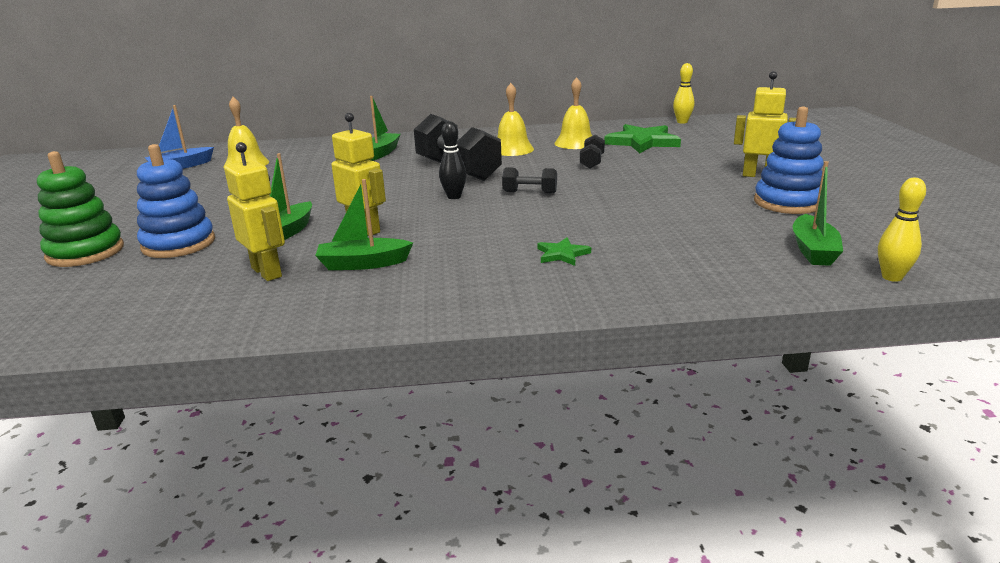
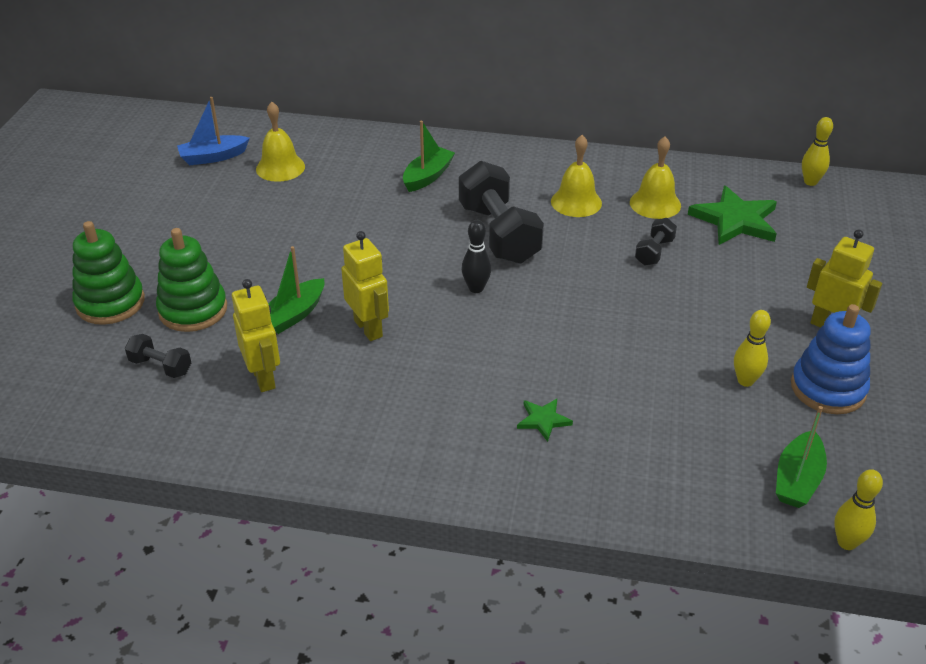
camera: 15 degrees right, 15 degrees up
blue stacking toy [137,144,215,258] -> green stacking toy [156,228,227,332]
green boat [315,179,413,270] -> none
black dumbbell [502,167,557,193] -> black dumbbell moved to [125,334,191,378]
none -> yellow bowling pin [734,310,771,387]

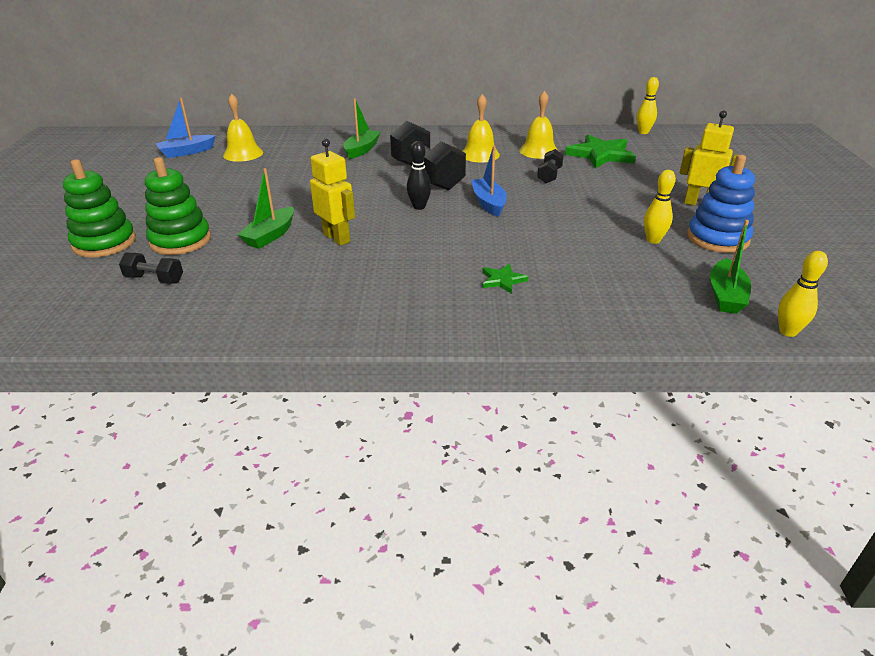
camera: 10 degrees left, 5 degrees down
yellow robot [232,279,280,392] -> none
none -> blue boat [471,146,507,217]

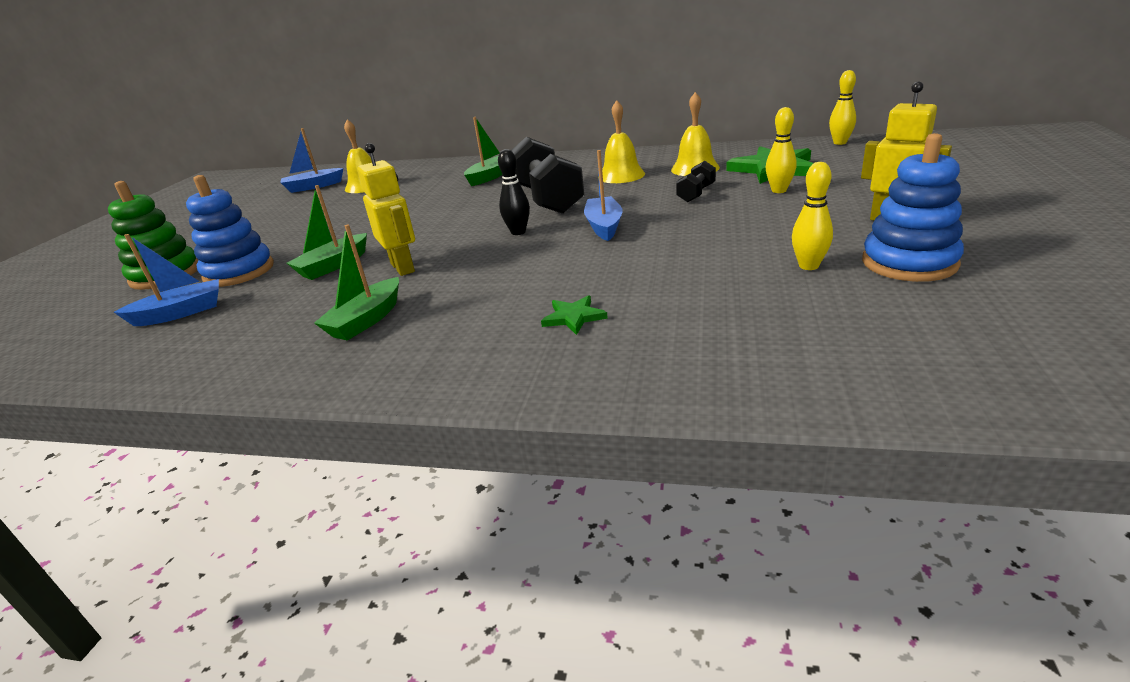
camera: 15 degrees right, 5 degrees down
black dumbbell [119,253,183,284] -> blue boat [114,234,219,326]
green stacking toy [145,157,211,255] -> blue stacking toy [186,175,274,287]
green boat [710,220,751,314] -> green boat moved to [314,225,399,341]
yellow bowling pin [778,251,828,337] -> yellow bowling pin moved to [766,107,797,193]

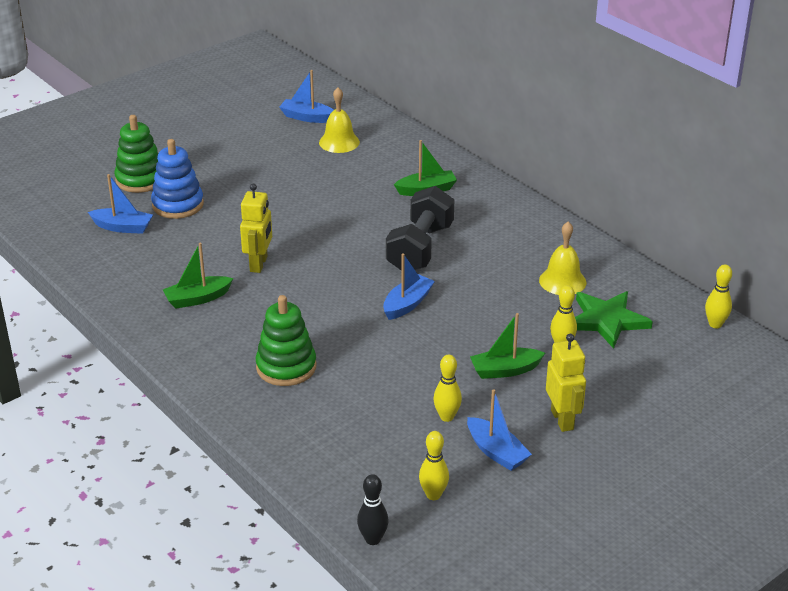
camera: 35 degrees right, 5 degrees up
green boat [287,185,367,280] -> green boat moved to [470,313,545,379]
black bowling pin [498,149,530,235] -> black bowling pin moved to [357,474,389,545]
green star [541,295,608,335] -> green stacking toy [256,295,317,386]
yellow bell [598,100,645,183] -> none
black dumbbell [676,161,716,202] -> none
blue stacking toy [862,133,964,282] -> blue boat [467,389,532,471]
none -> yellow bowling pin [419,431,449,500]

